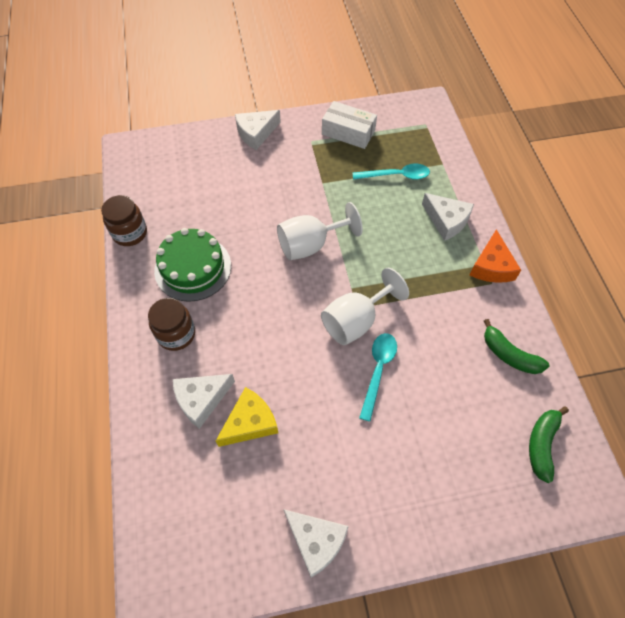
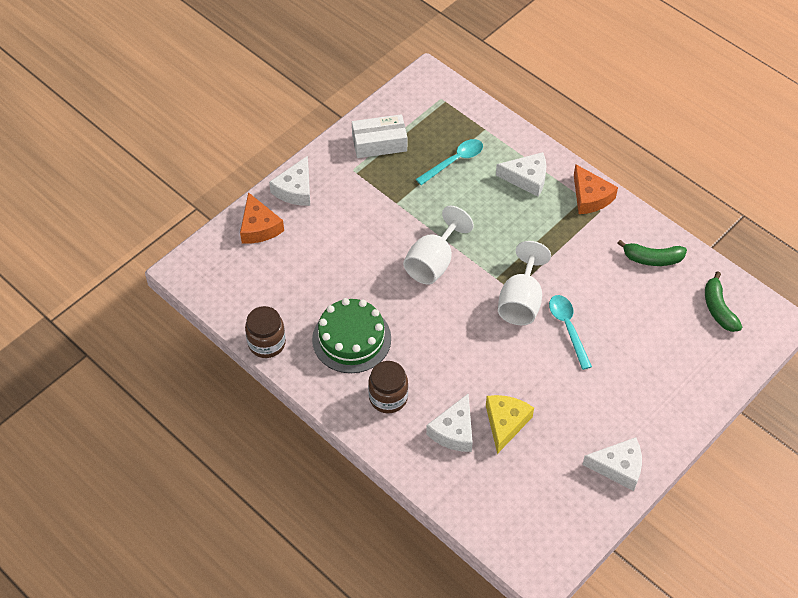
camera: 35 degrees left, 5 degrees down
none -> orange cheese [240,192,284,244]

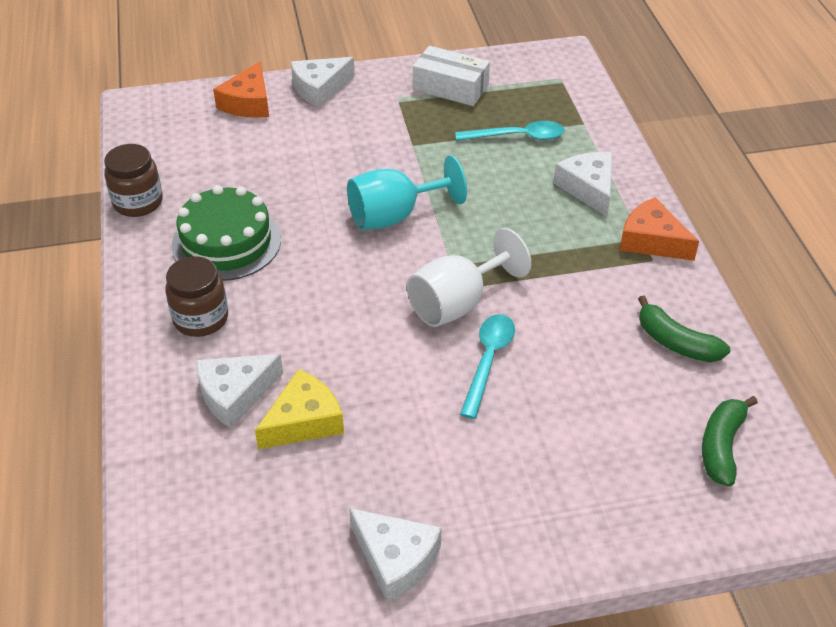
camera: 35 degrees right, 10 degrees down
white goblet [403,206,474,285] -> turquoise goblet [347,155,467,230]
white cheese [496,152,546,197] -> white cheese turned 150 degrees counterclockwise [554,152,612,217]
orange cheese [574,164,618,214] -> orange cheese turned 120 degrees clockwise [619,197,699,261]

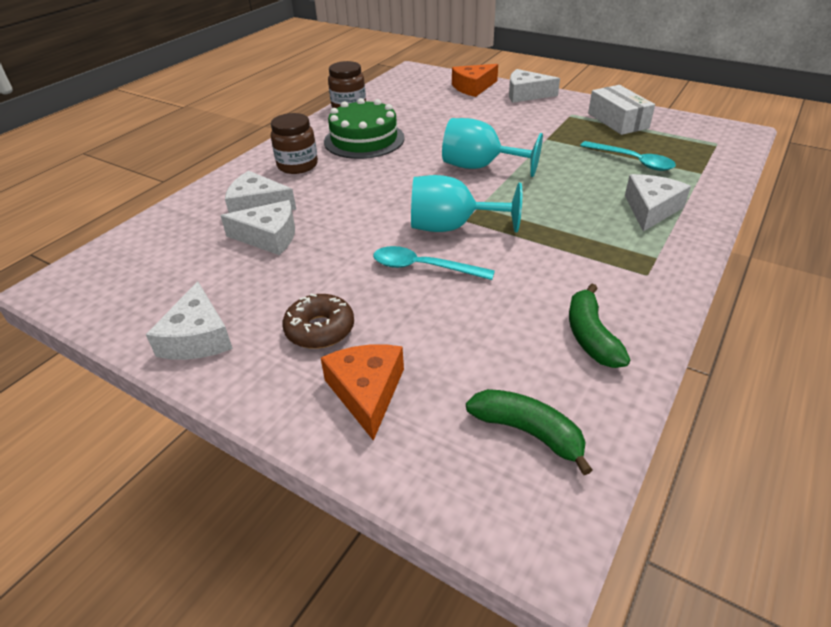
camera: 45 degrees right, 5 degrees down
yellow cheese [255,369,344,449] -> white cheese [220,200,295,255]
white goblet [407,228,531,327] -> turquoise goblet [411,175,522,232]
turquoise spoon [460,314,515,419] -> turquoise spoon turned 135 degrees counterclockwise [373,246,495,280]
orange cheese [619,197,699,261] -> orange cheese moved to [321,344,404,441]
green banana [702,396,758,487] -> green banana turned 60 degrees clockwise [466,389,592,475]
none -> brown donut [282,294,354,349]

